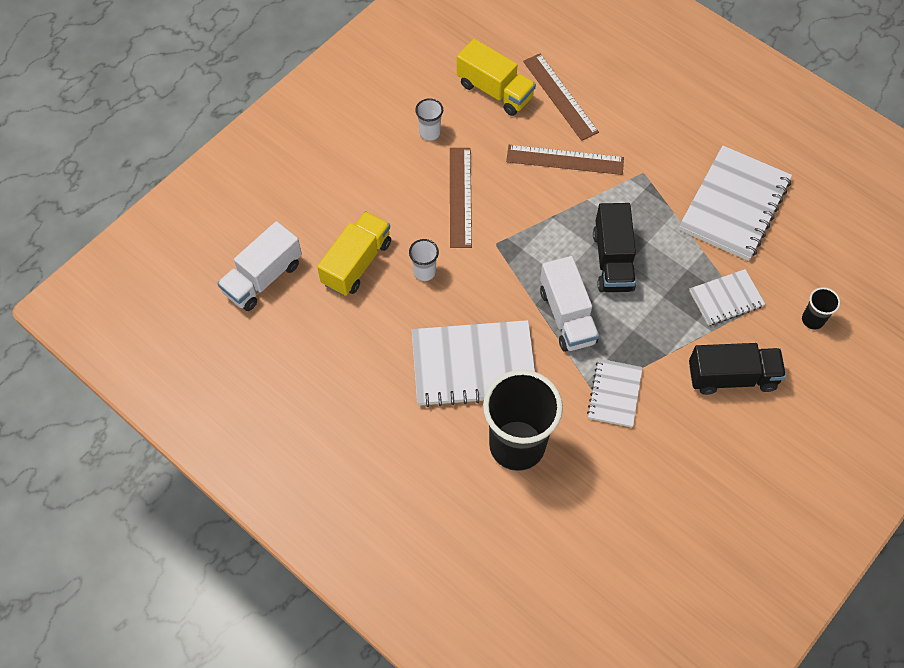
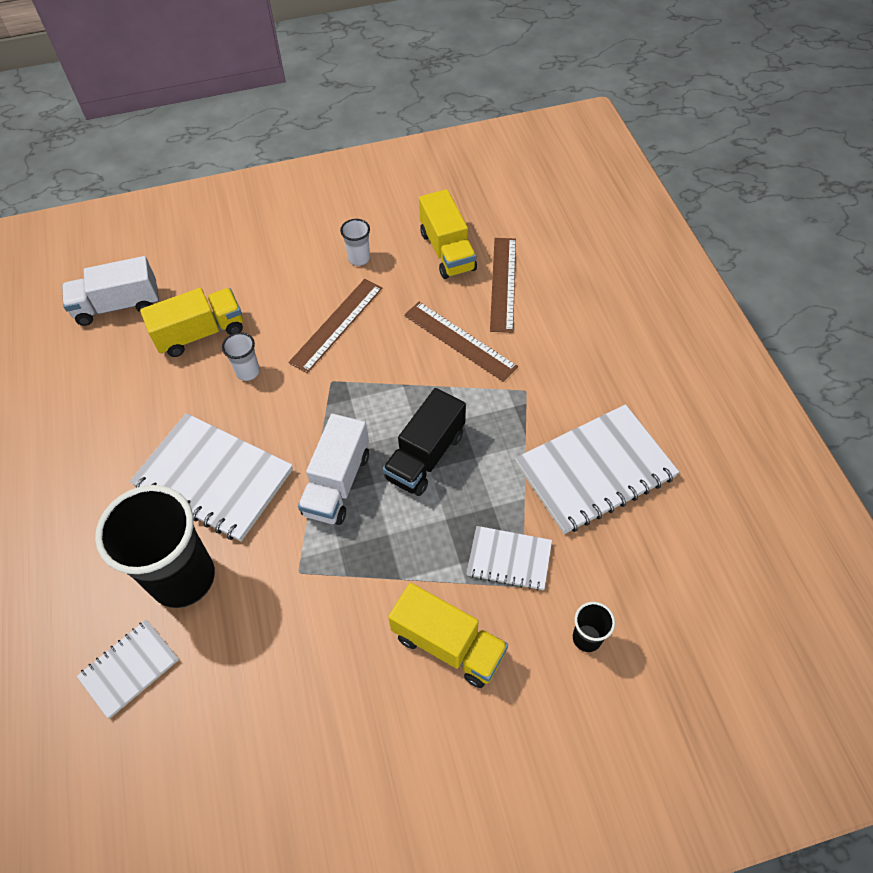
camera: 35 degrees right, 5 degrees down
white notebook [587,359,643,427] -> white notebook moved to [77,619,179,719]
black truck [689,343,786,395] -> yellow truck [388,583,508,688]

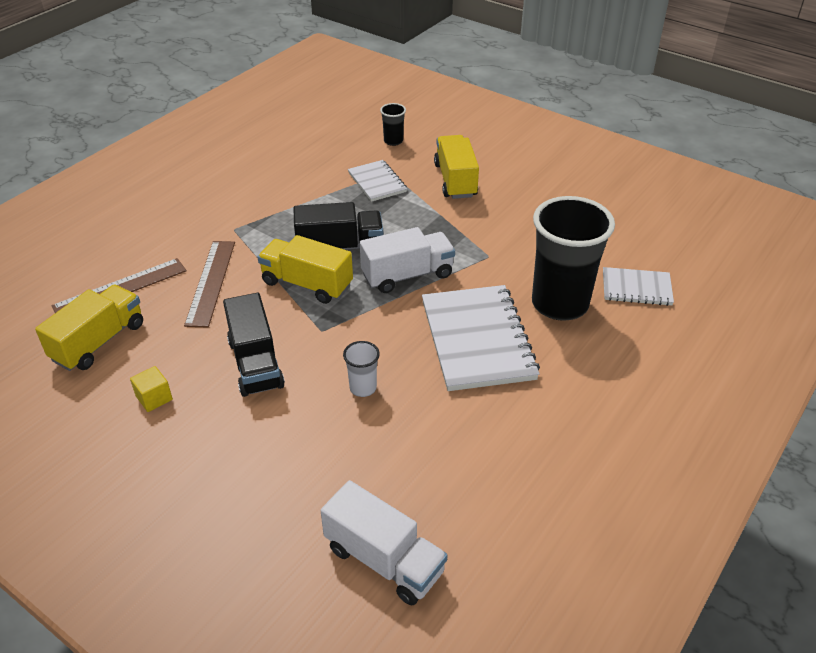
camera: 130 degrees left, 15 degrees down
yellow truck [140,288,243,357] -> yellow truck moved to [258,235,353,304]
brown ruler [288,279,382,373] -> black truck [223,293,285,397]
white cup [340,219,370,266] -> yellow cube [130,366,173,412]
white notebook [515,404,679,534] -> none

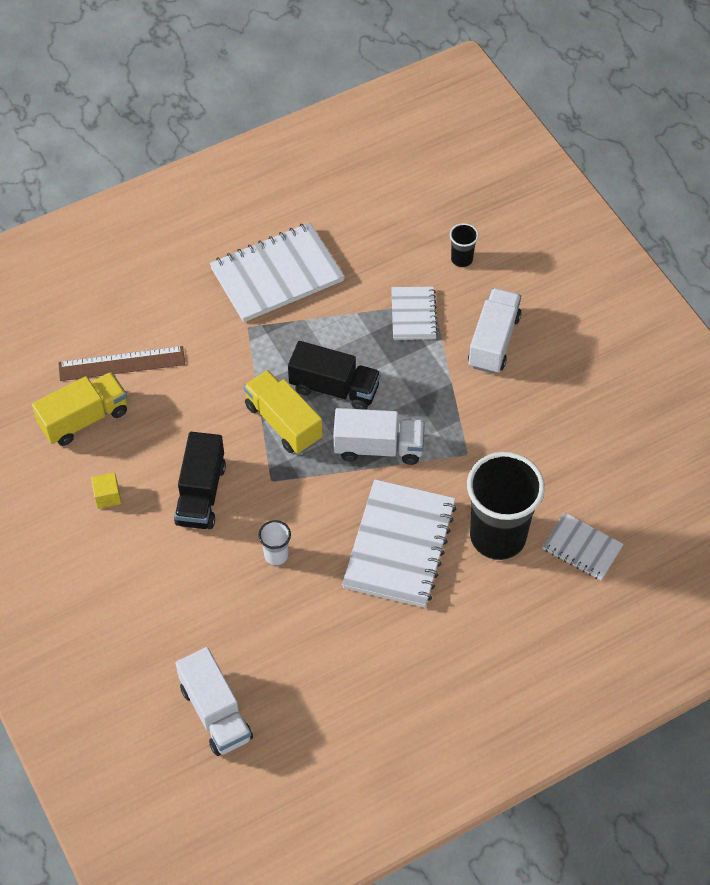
camera: 25 degrees right, 15 degrees up
brown ruler [184,241,235,328] -> none
yellow truck [434,135,479,199] -> white truck [468,288,521,374]
none -> white notebook [210,223,345,322]

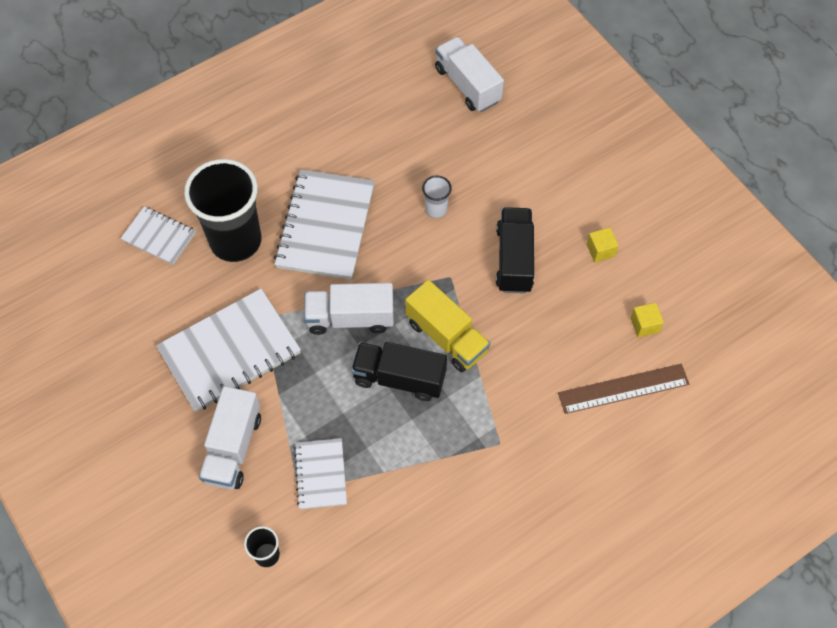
camera: 175 degrees right, 5 degrees up
yellow truck [32,372,127,446] -> yellow cube [630,303,664,338]
white notebook [210,223,345,322] -> white notebook moved to [156,289,301,412]

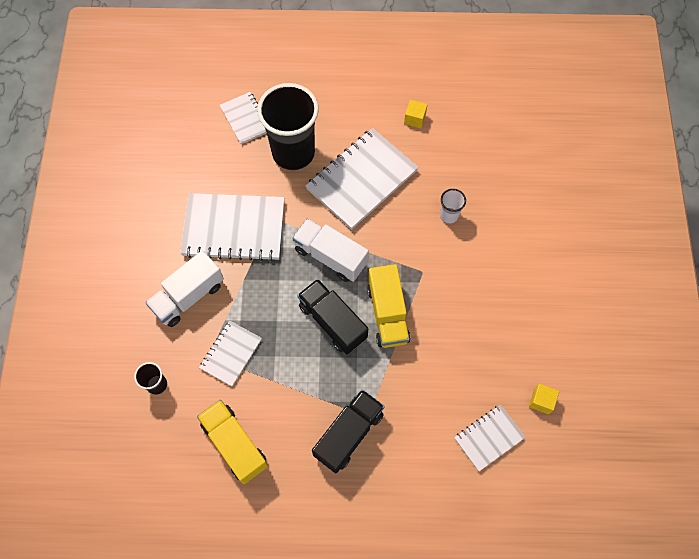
camera: 35 degrees right, 5 degrees up
white truck [435,37,504,112] -> none
black truck [496,207,534,294] -> black truck moved to [312,389,385,473]
brown ruler [558,364,689,414] -> white notebook [454,405,526,471]
yellow cube [586,227,619,262] -> yellow cube moved to [404,100,428,128]
none -> yellow truck [197,400,268,484]

